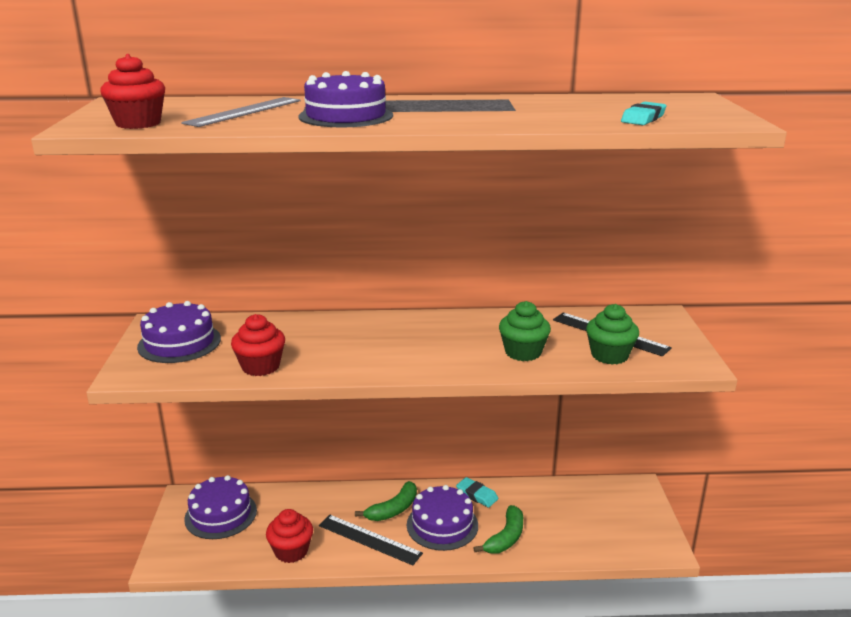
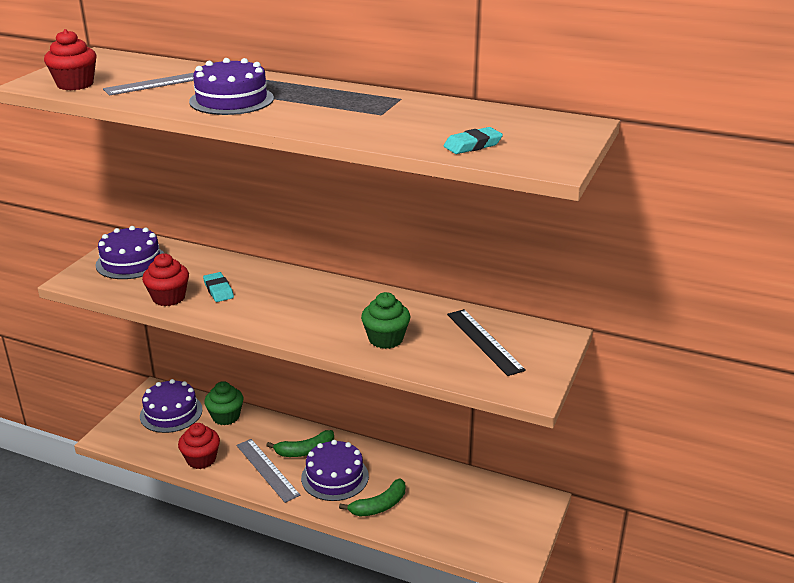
camera: 25 degrees right, 5 degrees up
black ruler [319,515,423,565] -> grey ruler [236,439,300,503]
turquoise eraser [456,477,498,508] -> turquoise eraser moved to [203,272,234,302]
green cupcake [586,304,639,365] -> green cupcake moved to [204,381,244,425]

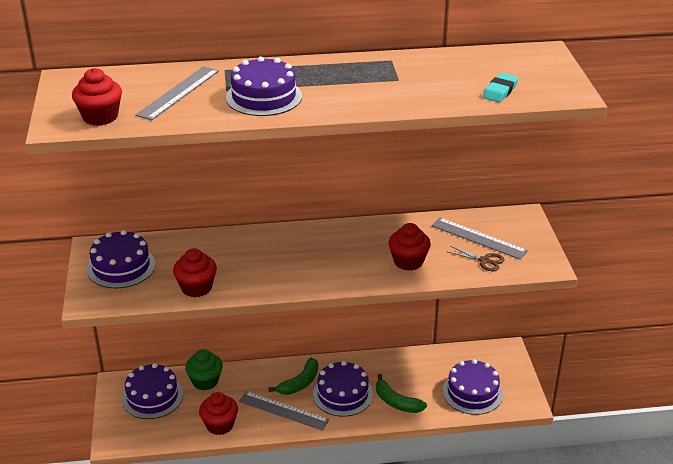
camera: 30 degrees left, 5 degrees up
turquoise eraser [203,272,234,302] -> none
green banana [339,478,405,517] -> green banana turned 105 degrees clockwise [376,374,427,413]
green cupcake [361,292,411,349] -> red cupcake [388,223,431,271]
black ruler [447,309,526,376] -> grey ruler [432,218,528,260]
none -> purple cake [443,359,503,415]
none -> brown scissors [446,246,505,272]

